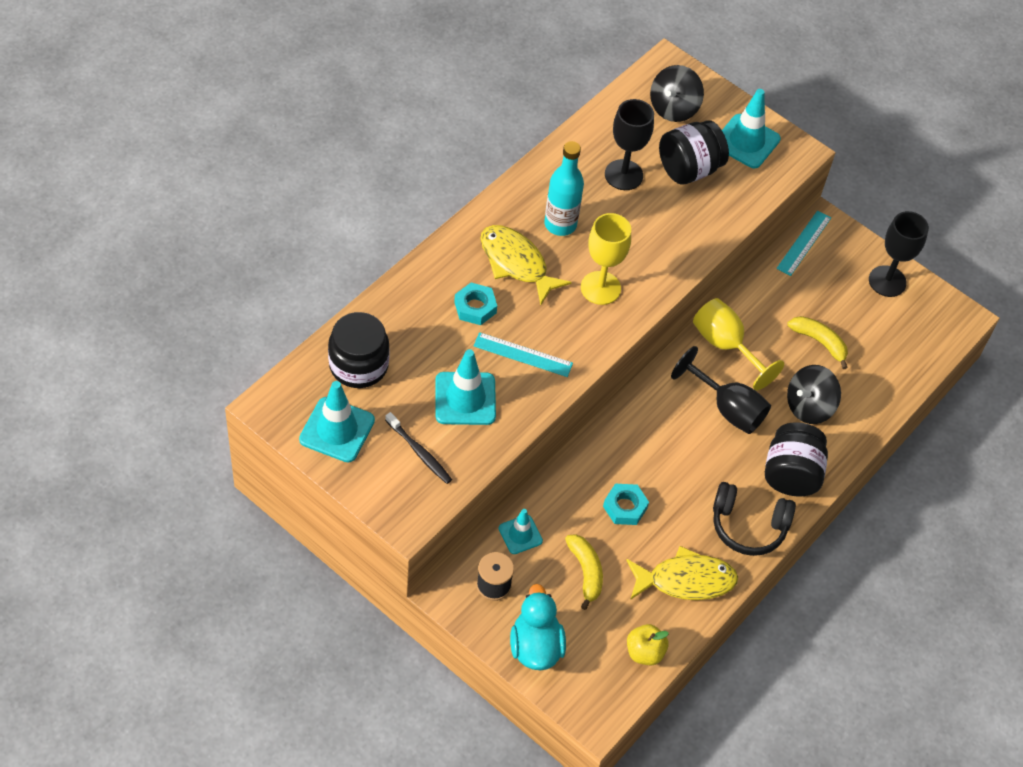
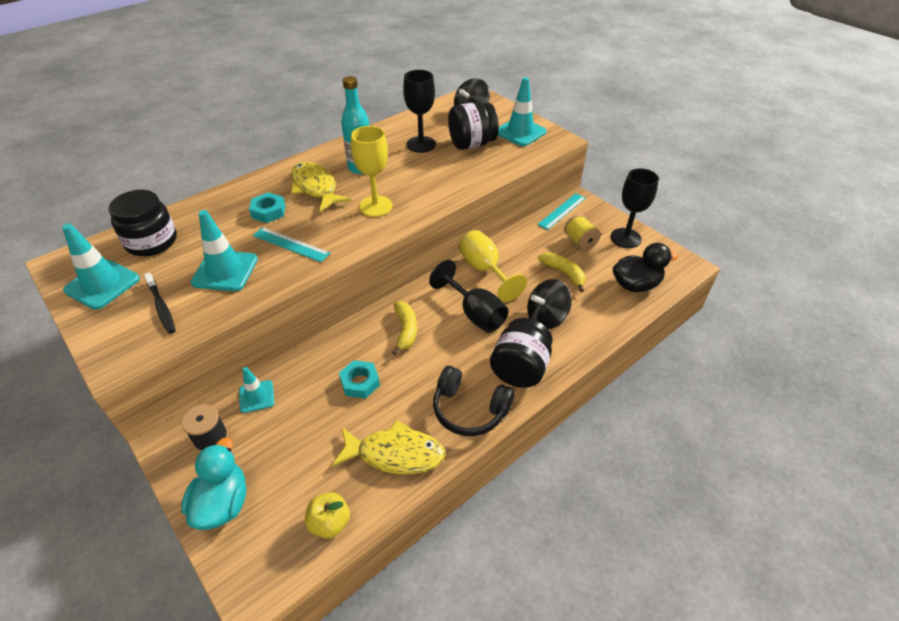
camera: 15 degrees right, 10 degrees down
yellow banana [565,534,603,610] -> yellow banana moved to [392,301,417,355]
none -> yellow spool [564,214,601,250]
none -> black duck [613,243,678,292]

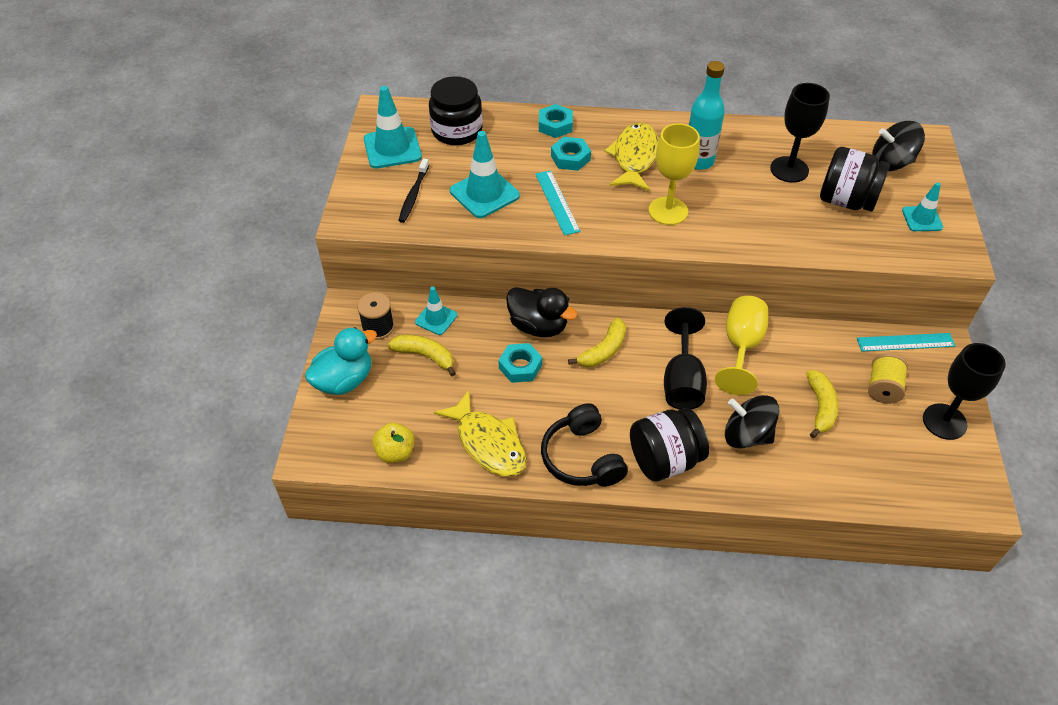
camera: 45 degrees right, 5 degrees up
turquoise traffic cone [498,77,547,146] -> turquoise traffic cone [902,182,943,231], size x0.60
black duck [613,243,678,292] -> black duck moved to [506,287,577,337]
none -> yellow banana [388,335,456,376]
none -> turquoise nut [539,104,573,138]

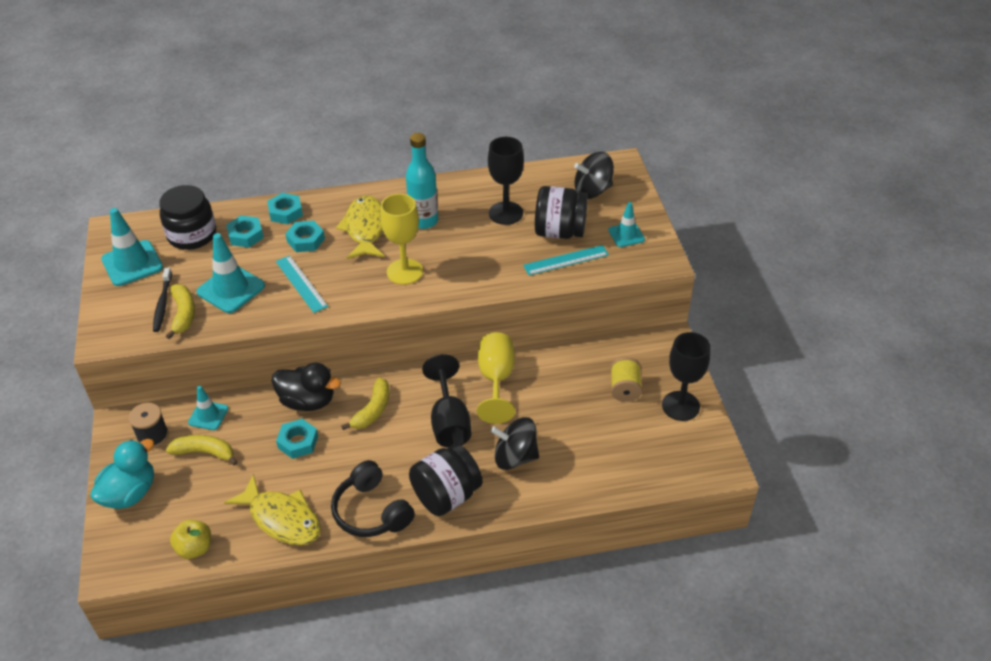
camera: 15 degrees left, 5 degrees down
yellow banana [806,370,839,438] -> yellow banana moved to [166,284,195,339]
turquoise ruler [857,333,955,352] -> turquoise ruler moved to [523,245,609,275]
none -> turquoise nut [226,216,264,248]

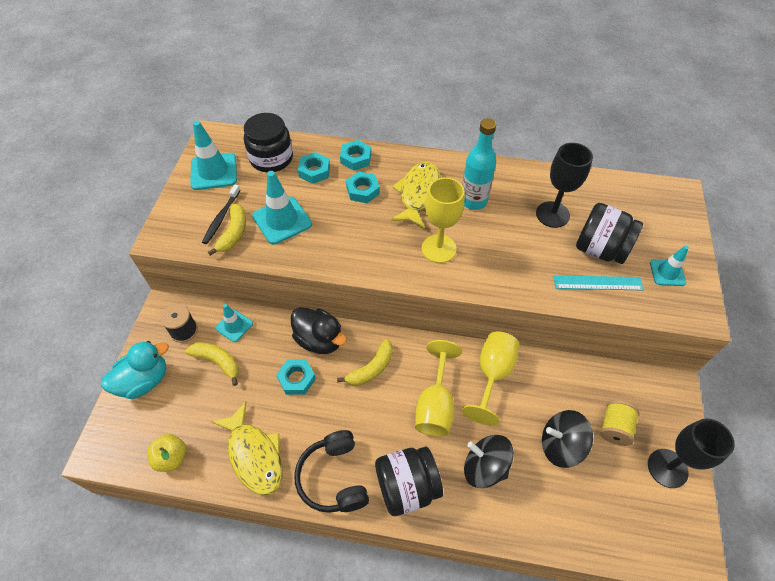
camera: 20 degrees right, 10 degrees up
turquoise ruler [276,255,328,313] -> none
black goblet [422,354,471,448] -> yellow goblet [415,340,462,437]
black spinning top [574,152,614,199] -> black spinning top moved to [542,410,593,468]

